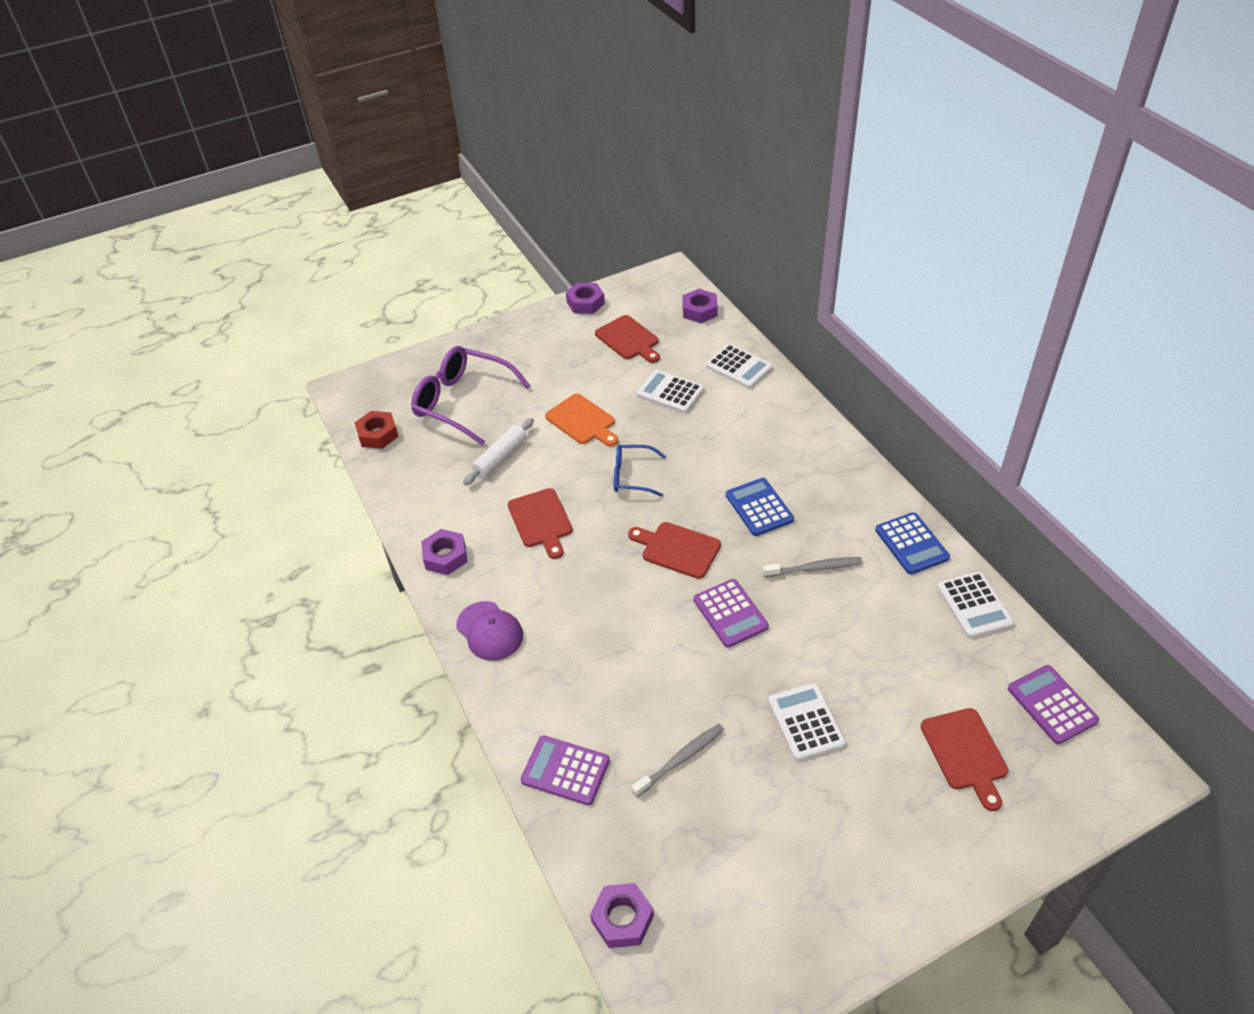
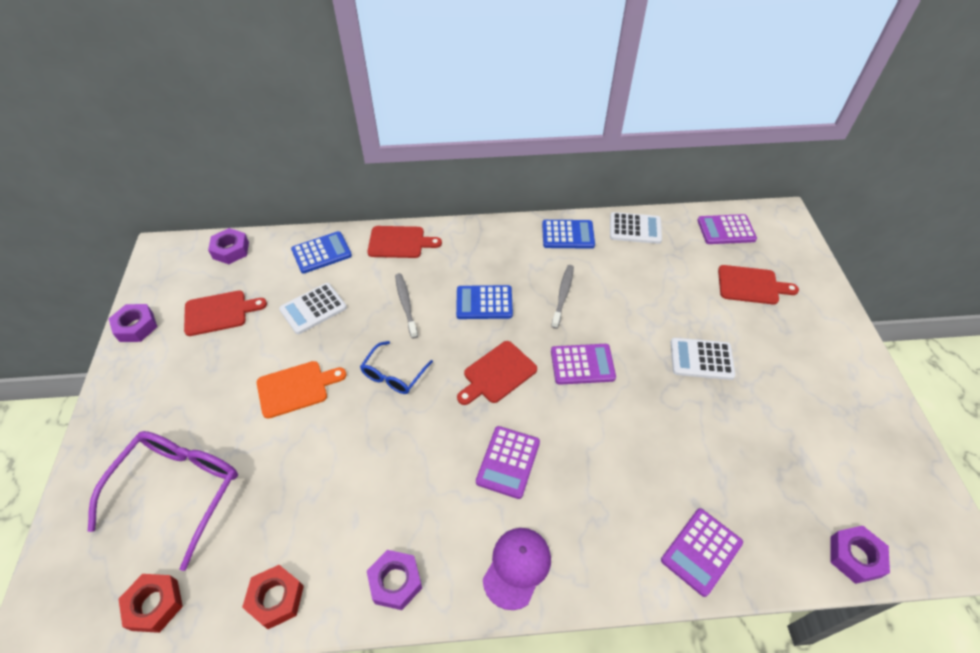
camera: 70 degrees left, 5 degrees up
purple glasses [411,346,531,445] -> purple glasses turned 150 degrees clockwise [88,431,238,571]
purple cap [456,601,523,661] -> purple cap turned 45 degrees counterclockwise [483,528,551,610]
white rolling pin [463,418,534,485] -> none
red cutting board [508,488,573,559] -> red cutting board moved to [367,226,442,258]
grey toothbrush [632,724,724,797] -> grey toothbrush moved to [395,273,418,338]
white calculator [706,344,773,389] -> blue calculator [291,231,352,274]
none -> red nut [242,565,304,629]
none -> purple calculator [476,426,540,499]

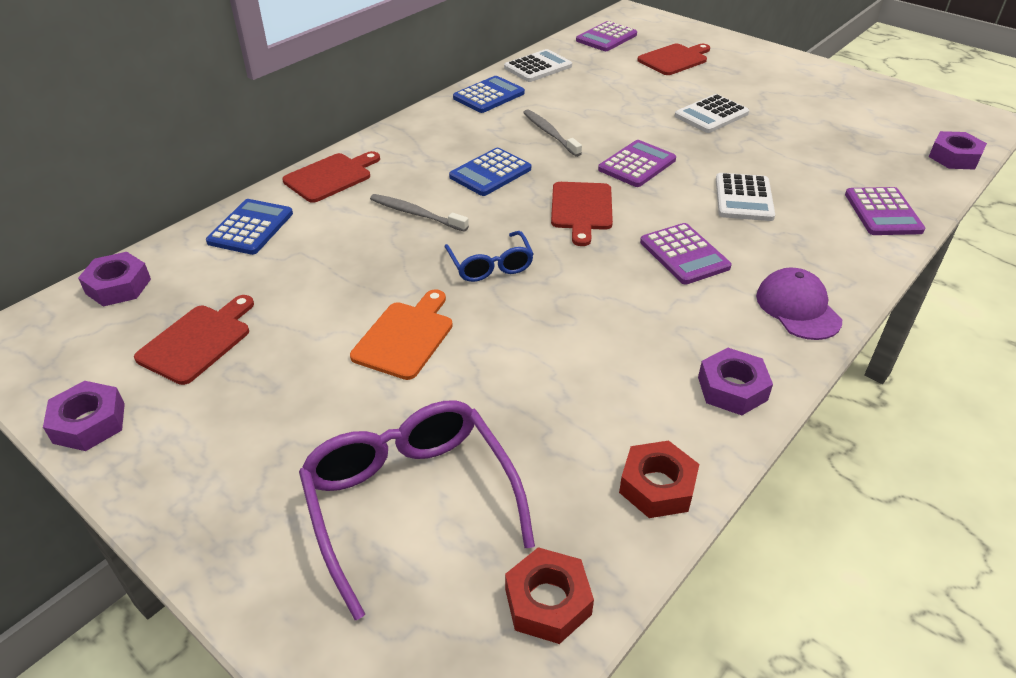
camera: 45 degrees left, 10 degrees down
white calculator [279,283,347,334] -> white calculator moved to [716,173,775,221]

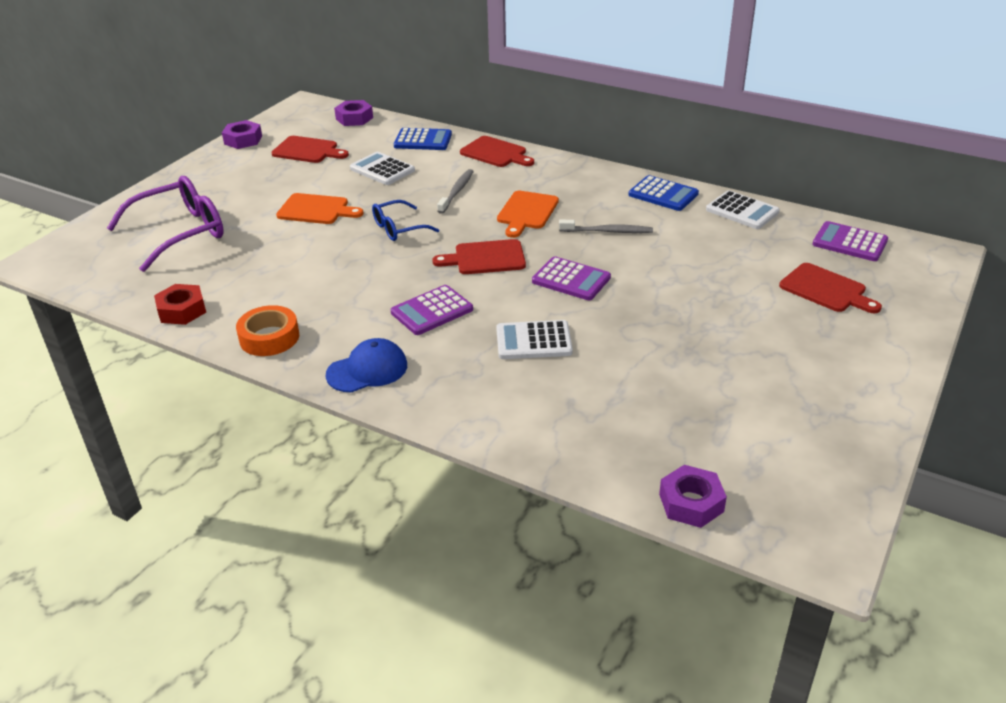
camera: 80 degrees right, 5 degrees down
blue calculator [449,148,531,196] -> orange cutting board [497,191,559,238]
red nut [505,547,594,644] -> none
grey toothbrush [523,109,582,157] -> grey toothbrush turned 45 degrees clockwise [559,220,653,233]
white calculator [675,94,749,133] -> white calculator moved to [350,152,415,185]
purple nut [698,348,773,415] -> orange tape [236,305,299,356]
purple cap [756,268,842,340] -> blue cap [326,338,407,392]
purple calculator [845,187,925,235] -> none

